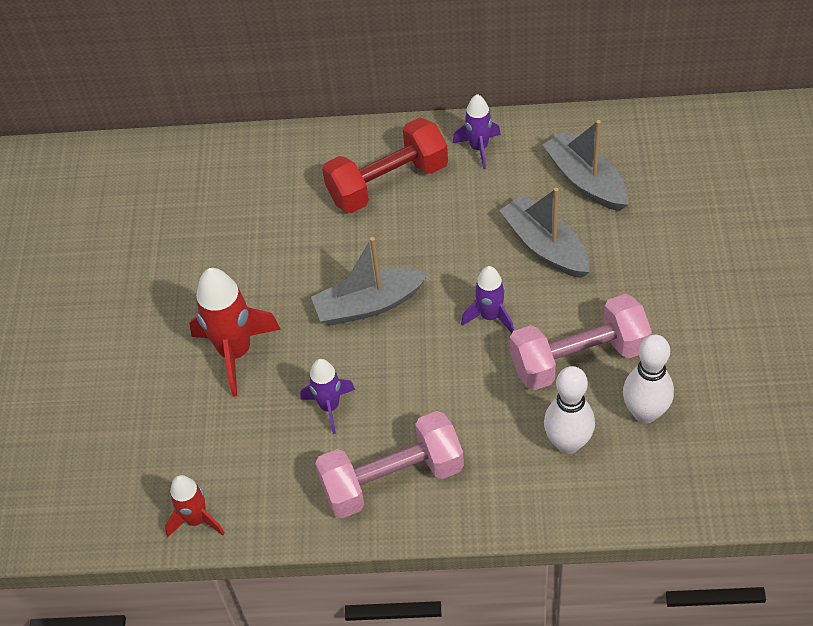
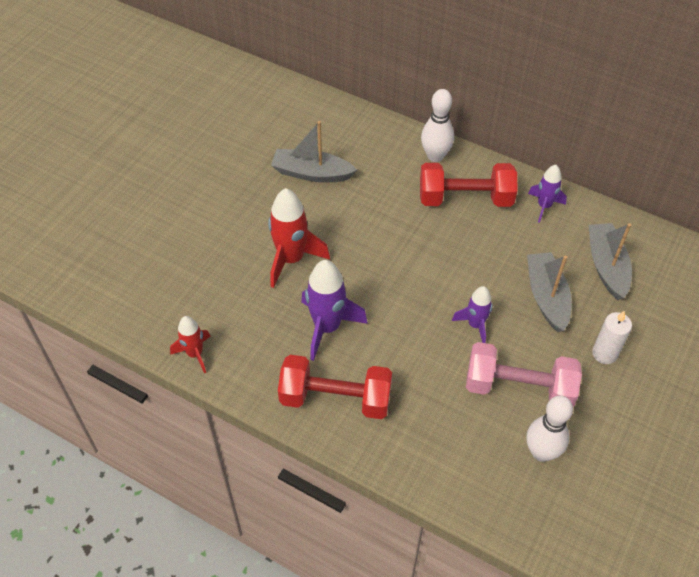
camera: 25 degrees right, 0 degrees up
purple rocket [300,359,355,434] -> purple rocket [301,260,368,361], size x1.67
grey boat [311,237,428,325] -> grey boat moved to [271,121,357,182]
pink dumbbell [315,411,464,518] -> red dumbbell [278,355,392,419]
white bowling pin [544,366,595,454] -> white bowling pin moved to [421,89,454,162]
none -> white candle [592,311,632,364]

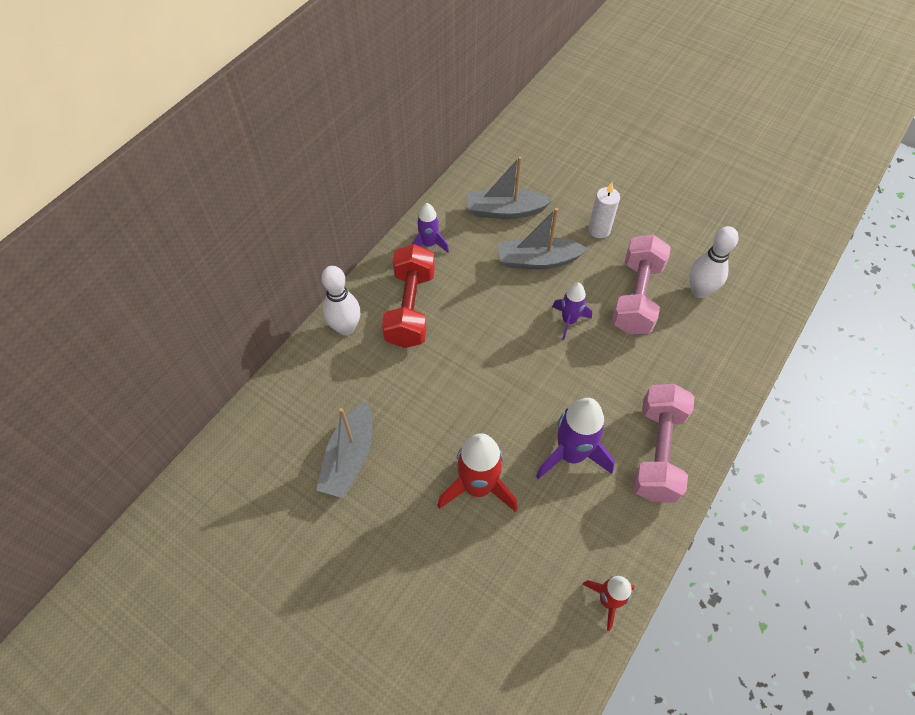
camera: 85 degrees left, 5 degrees up
red dumbbell [278,355,392,419] -> pink dumbbell [633,384,694,503]

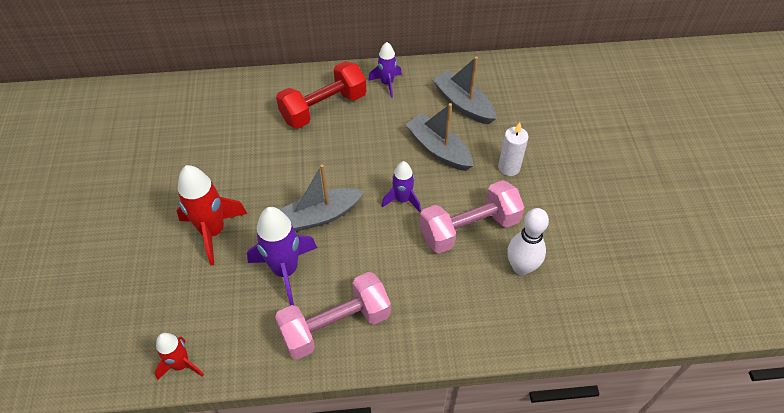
camera: 50 degrees right, 5 degrees down
grey boat [316,401,373,498] -> grey boat moved to [279,164,364,232]
white bowling pin [321,266,361,336] -> none

